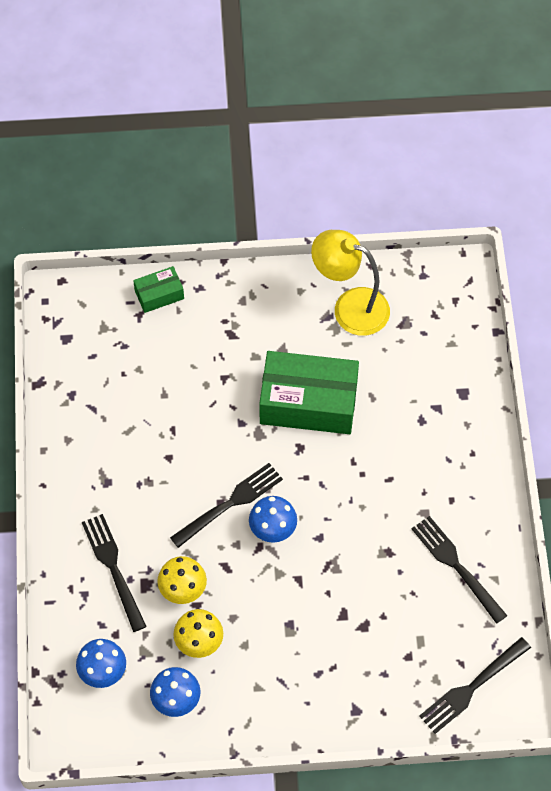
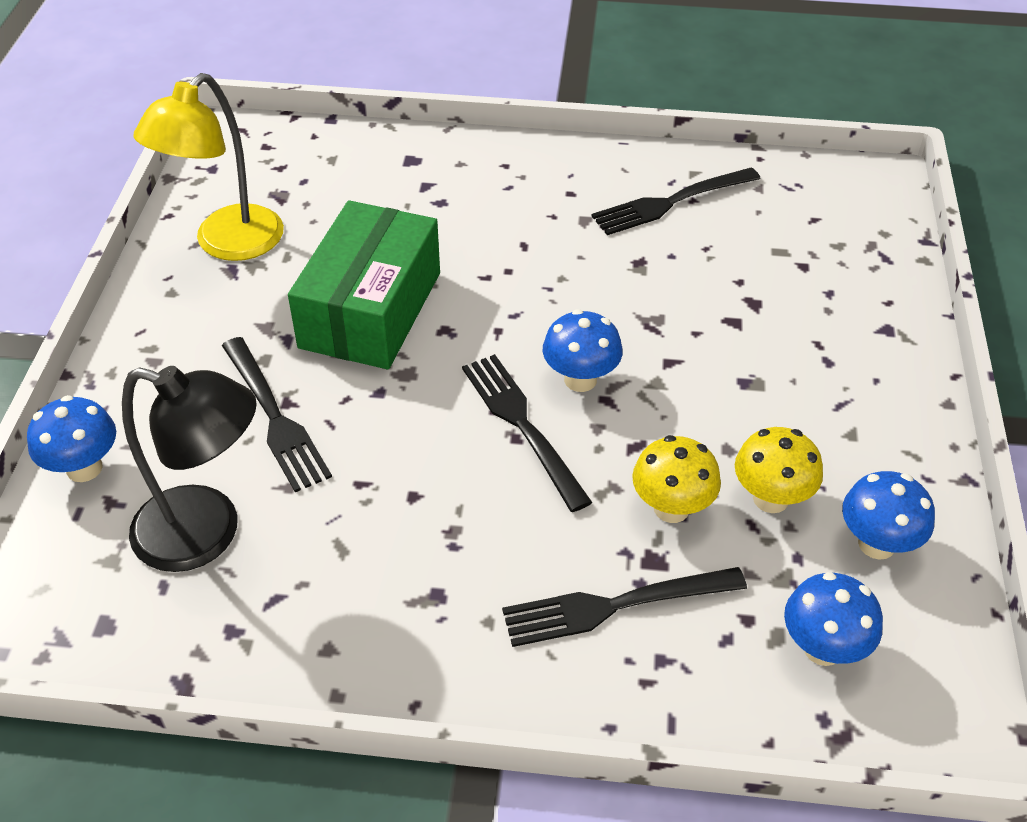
camera: 80 degrees left, 15 degrees down
green box [133,266,184,313] -> blue mushroom [27,395,116,482]
black fork [419,637,531,734] -> black fork moved to [222,337,332,492]
none -> black lamp [122,366,257,572]

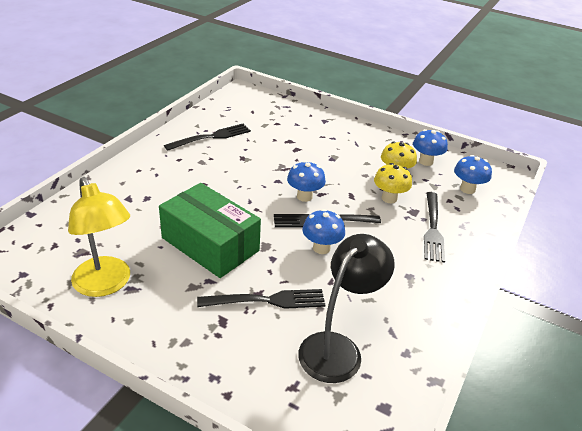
camera: 70 degrees left, 10 degrees down
blue mushroom [27,395,116,482] -> blue mushroom moved to [302,209,345,254]
black fork [591,167,761,235] -> black fork turned 120 degrees counterclockwise [164,124,251,151]

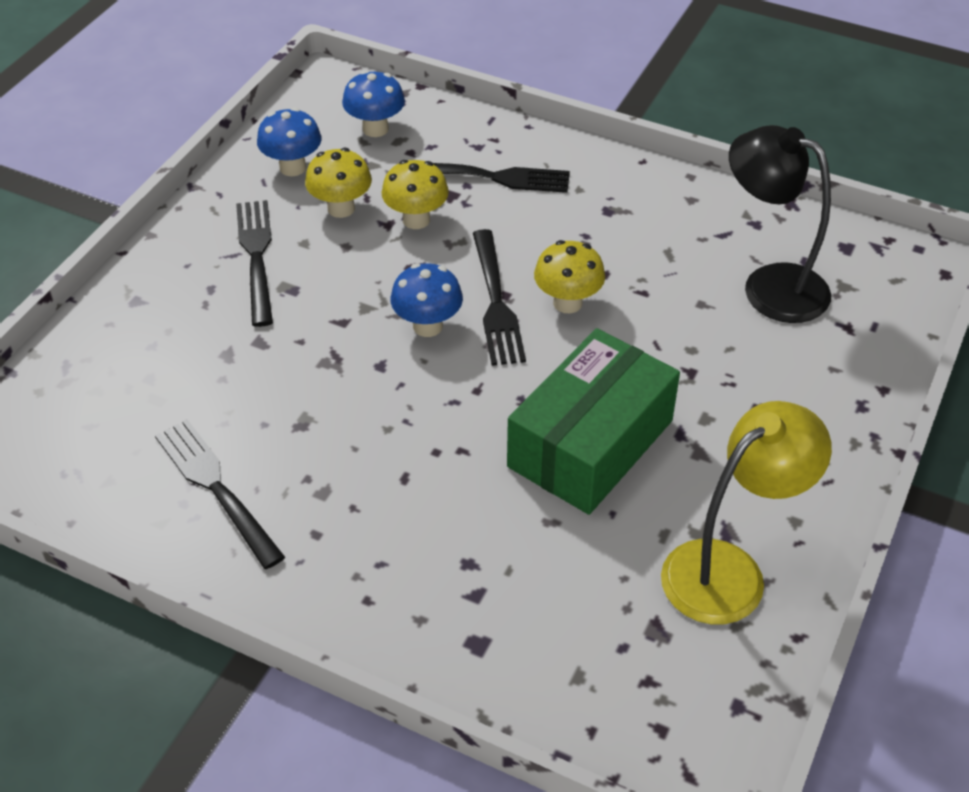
camera: 90 degrees left, 10 degrees up
black fork [197,289,325,309] -> black fork moved to [236,200,273,327]
blue mushroom [302,209,345,254] -> yellow mushroom [534,240,605,313]

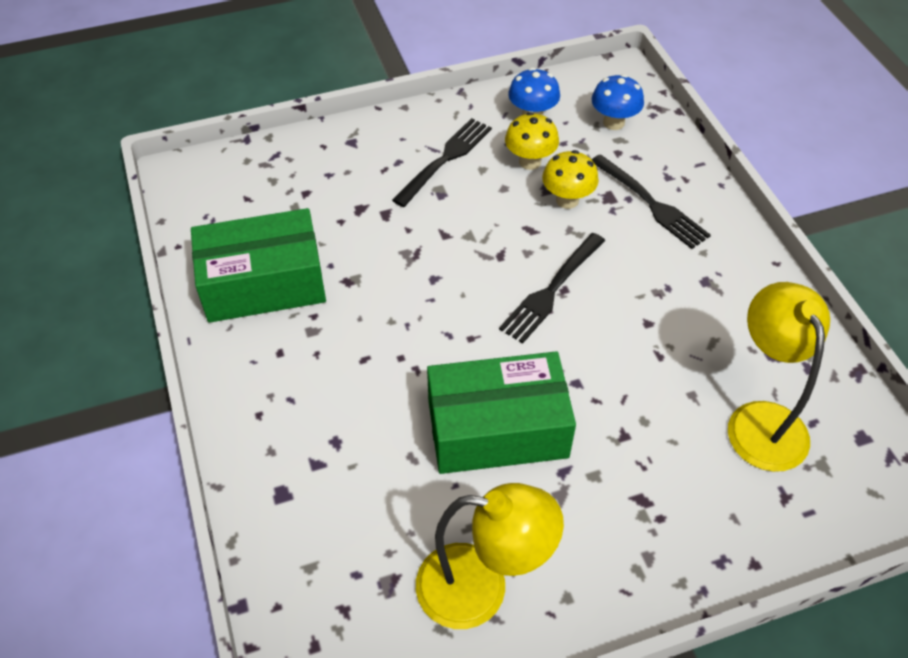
camera: 45 degrees right, 5 degrees up
black fork [155,419,285,569] -> green box [191,208,326,323]
blue mushroom [391,263,463,337] -> none
yellow mushroom [534,240,605,313] -> none
black lamp [729,125,831,323] -> yellow lamp [728,282,830,472]

